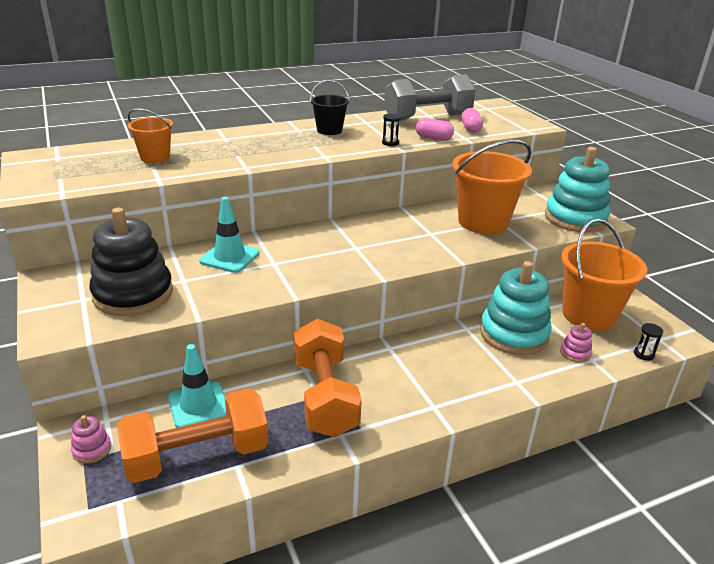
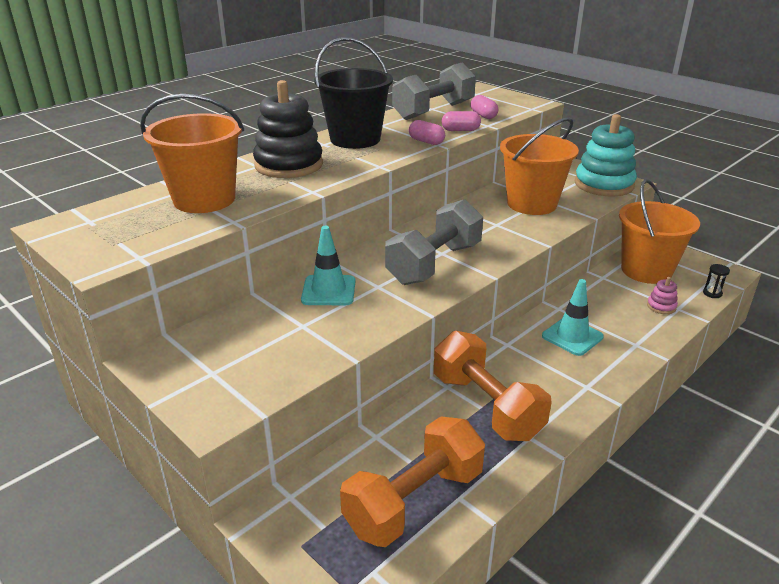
camera: 20 degrees left, 0 degrees up
pink stacking toy [71,415,112,464] -> none
black stacking toy [89,208,173,316] -> black stacking toy moved to [253,80,323,178]
orange bucket [128,108,173,163] -> orange bucket [140,94,244,213], size x1.86
turquoise traffic cone [168,344,227,428] -> turquoise traffic cone moved to [542,279,604,356]
black bucket [310,80,350,135] -> black bucket [314,37,393,149], size x1.86
black hourglass [382,113,401,146] -> pink capsule [409,120,445,145]
turquoise stacking toy [480,261,552,355] -> none
none -> grey dumbbell [385,199,483,285]

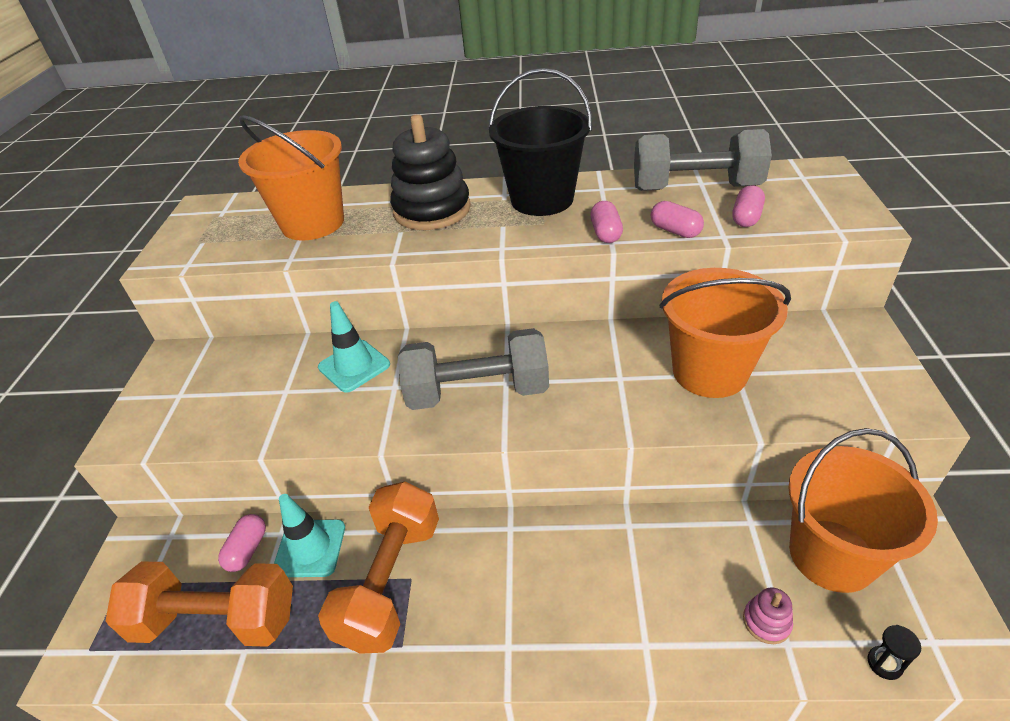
camera: 50 degrees right, 10 degrees up
turquoise traffic cone [542,279,604,356] -> turquoise traffic cone moved to [274,494,345,577]
turquoise stacking toy [575,114,637,196] -> none
none -> pink capsule [218,514,266,572]

